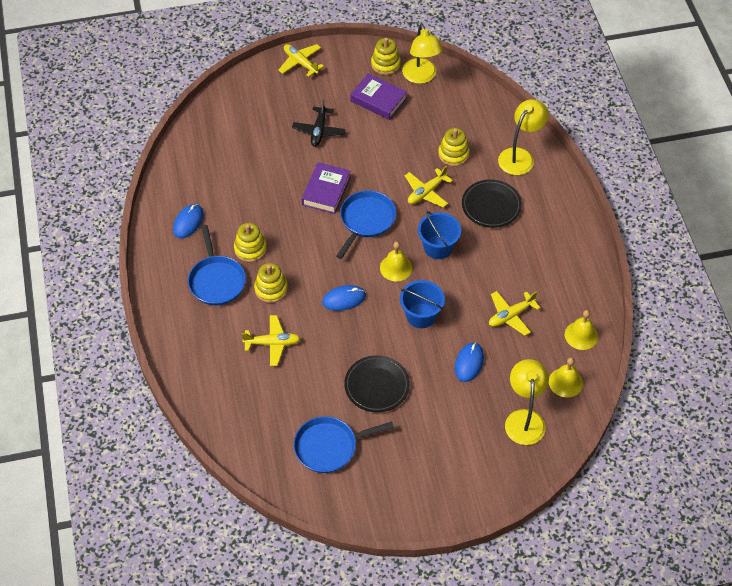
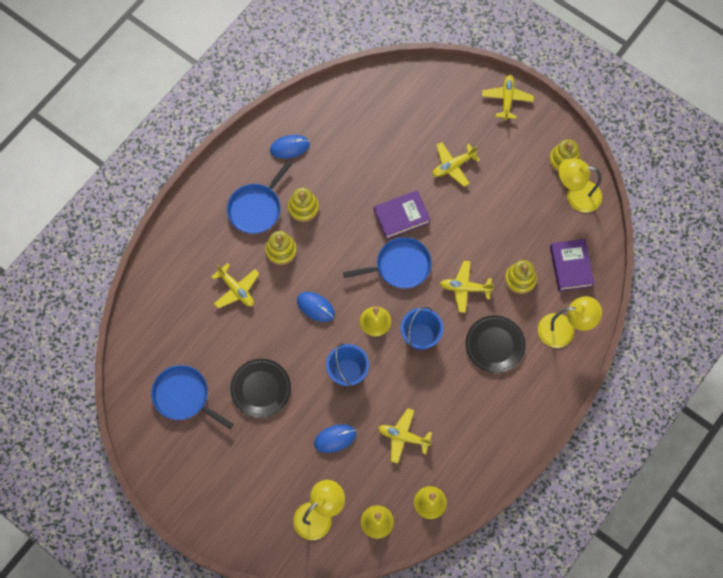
camera: 50 degrees right, 15 degrees up
black plane [292,99,346,147] -> yellow plane [432,142,480,187]
purple book [350,73,407,120] -> purple book moved to [550,239,594,291]
yellow lamp [402,24,443,84] -> yellow lamp turned 60 degrees clockwise [559,159,602,213]

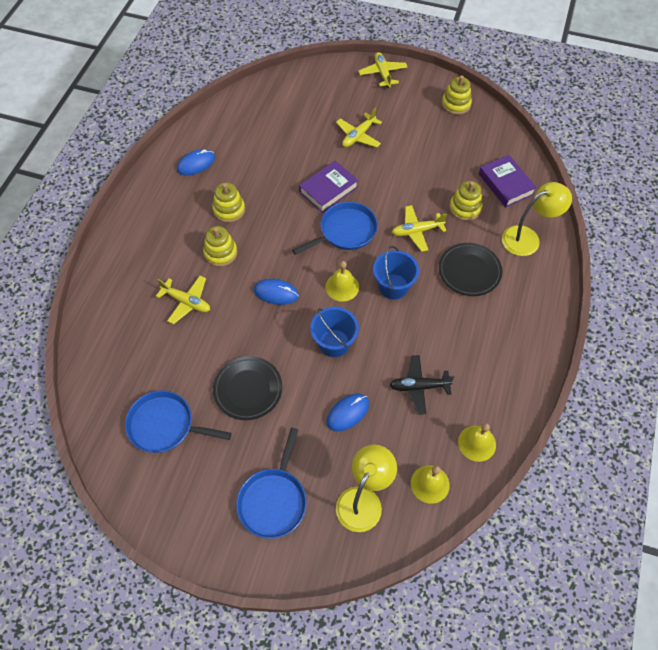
camera: 20 degrees left, 10 degrees down
blue pan [227,160,293,234] -> blue pan moved to [236,428,307,539]
yellow plane [378,408,432,464] -> black plane [390,355,455,415]
yellow lamp [559,159,602,213] -> none

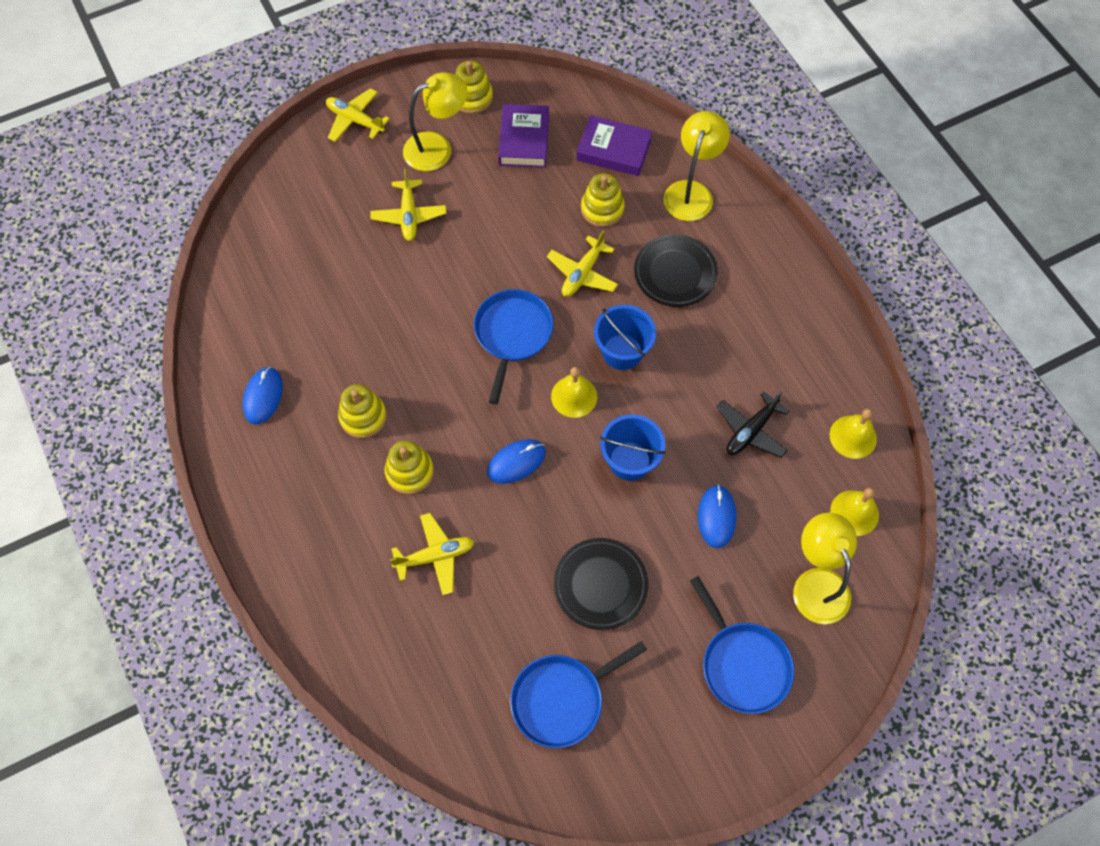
camera: 45 degrees left, 5 degrees up
purple book [299,161,358,213] -> purple book moved to [498,104,549,168]
none -> yellow lamp [403,72,467,171]

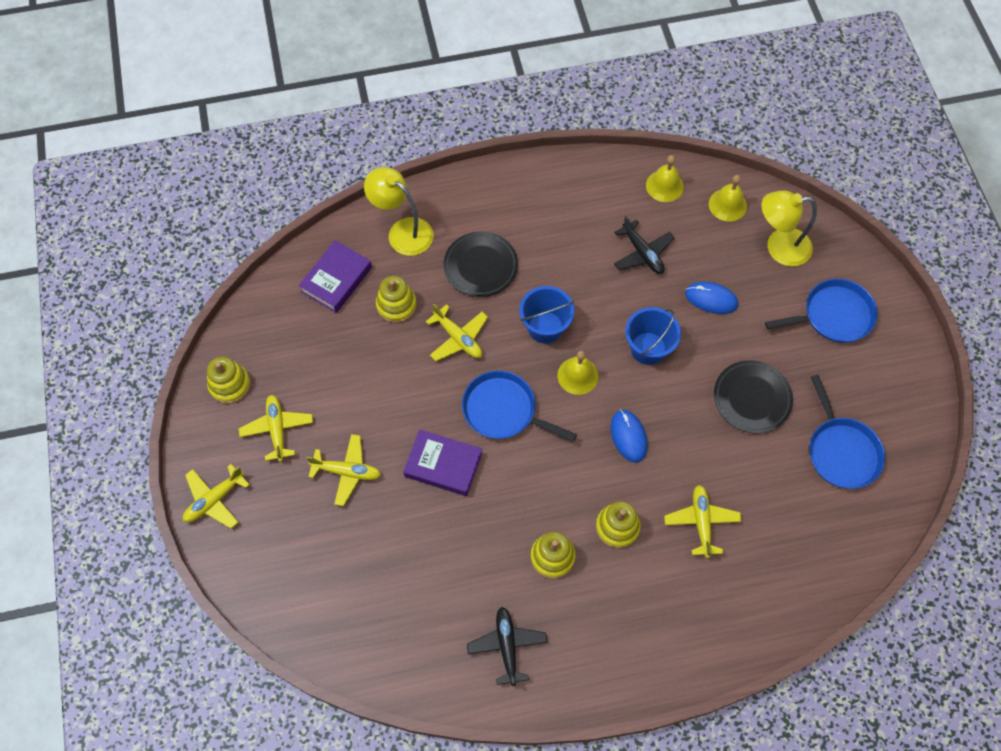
camera: 75 degrees left, 0 degrees up
blue mouse [243,367,283,424] -> black plane [467,607,548,686]
yellow lamp [403,72,467,171] -> yellow plane [239,395,313,462]
purple book [498,104,549,168] -> purple book moved to [403,429,482,496]

